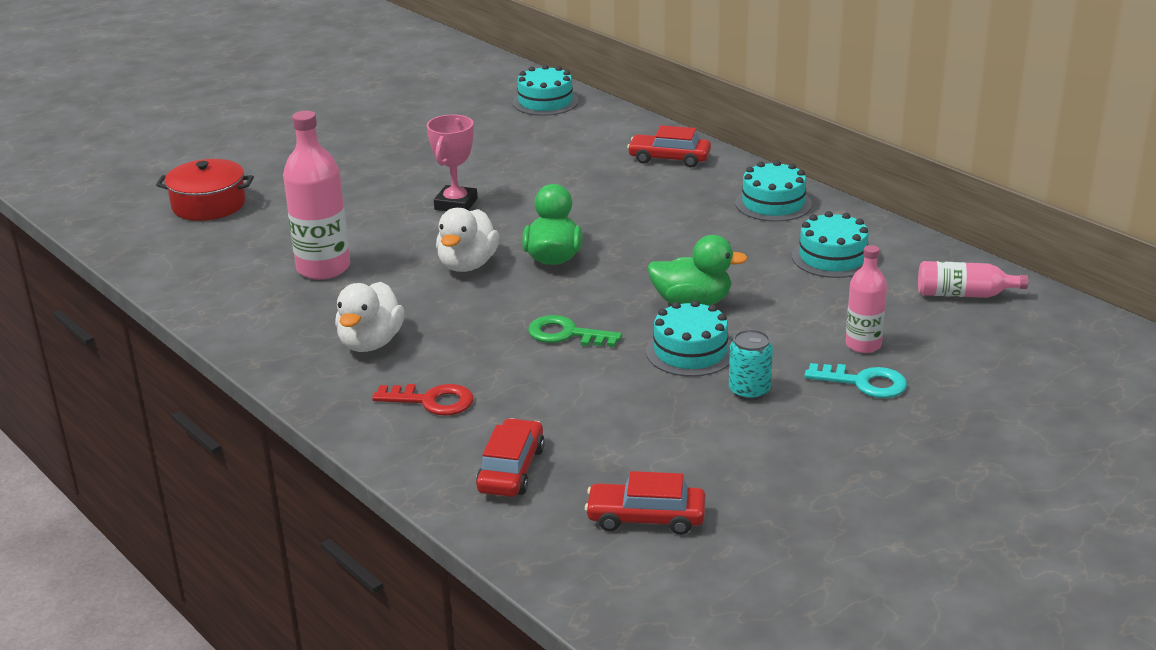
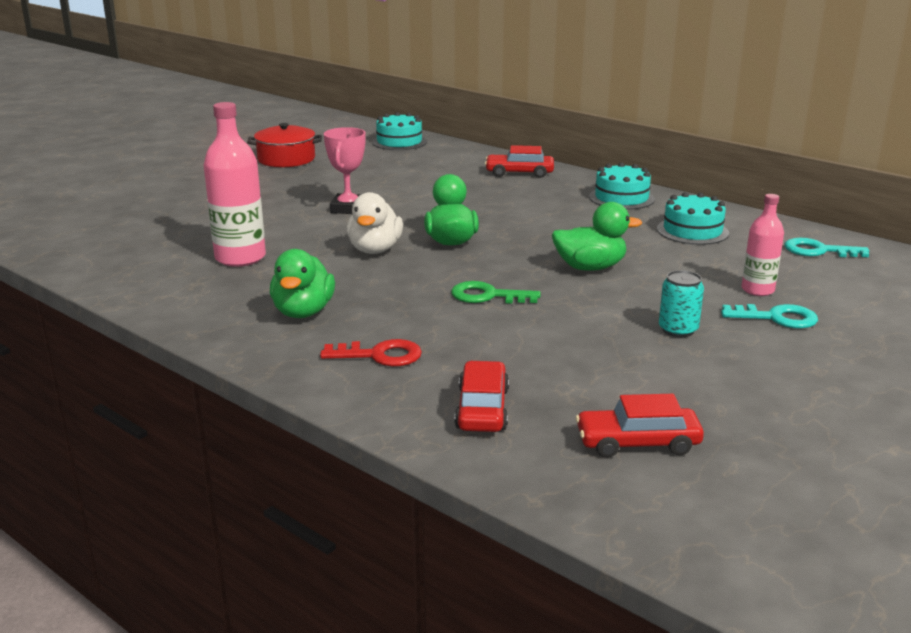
camera: 10 degrees left, 5 degrees down
red pot [156,159,254,221] -> red pot moved to [247,123,322,167]
white duck [335,282,404,352] -> green duck [270,249,335,318]
turquoise cake [646,300,732,377] -> none
pink bottle [918,261,1029,298] -> turquoise key [784,238,869,257]

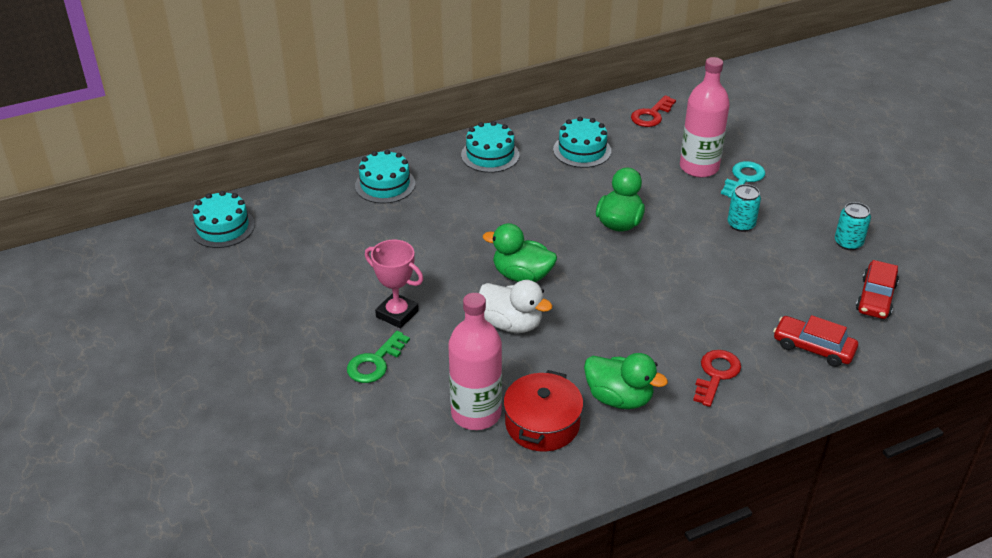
camera: 65 degrees left, 15 degrees up
red pot [247,123,322,167] -> red pot moved to [503,370,583,452]
green key [451,281,541,304] -> green key moved to [347,331,410,383]
red car [485,145,554,178] -> turquoise cake [355,150,415,204]
pink bottle [741,194,784,296] -> pink bottle [680,57,730,178], size x1.67
turquoise key [784,238,869,257] -> red key [631,95,676,127]
none -> turquoise can [835,202,871,250]

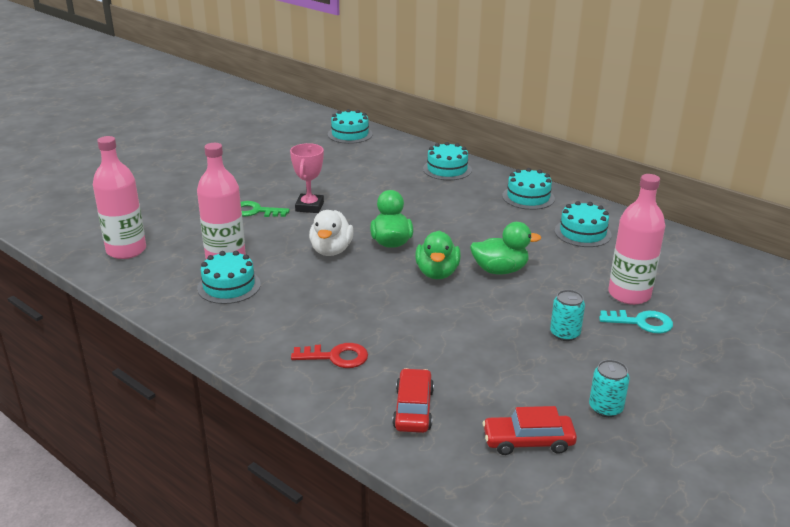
camera: 65 degrees right, 10 degrees down
red pot [503,370,583,452] -> turquoise cake [197,251,261,304]
green duck [584,353,668,409] -> green duck moved to [415,231,461,279]
red key [631,95,676,127] -> none
none -> pink bottle [93,136,146,259]

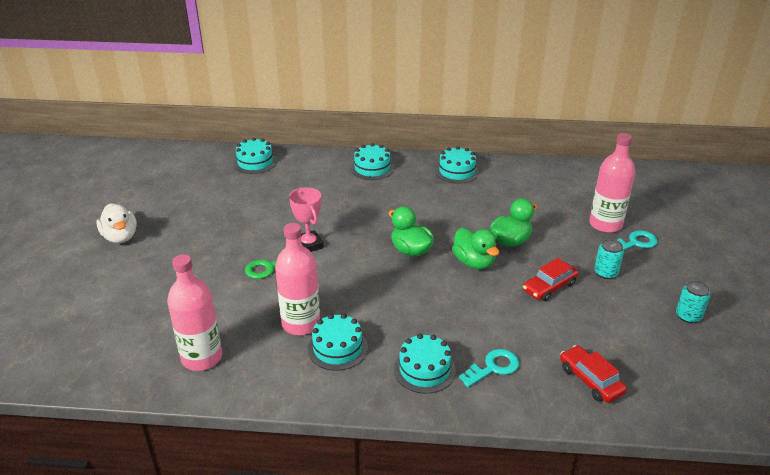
camera: 35 degrees left, 5 degrees up
red key [291,343,368,368] -> turquoise key [459,349,519,387]
white duck [309,210,354,256] -> white duck moved to [96,203,137,243]
red car [482,406,577,455] -> red car moved to [523,258,579,301]
turquoise cake [555,201,612,247] -> turquoise cake moved to [394,334,456,394]

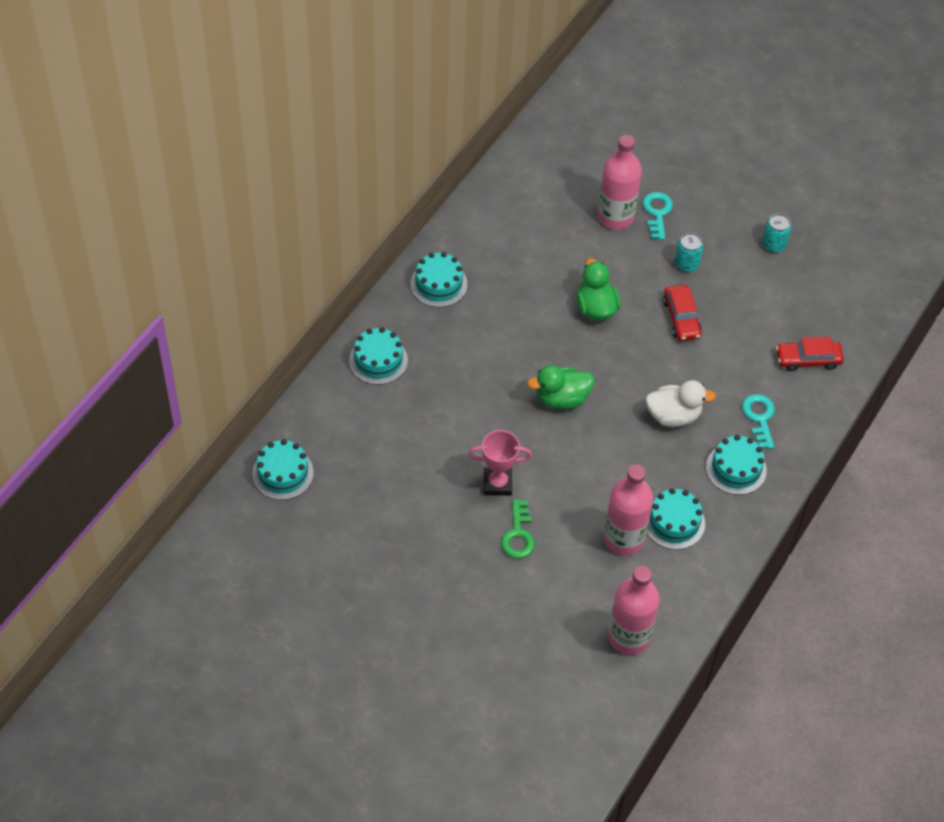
camera: 65 degrees left, 20 degrees up
white duck [96,203,137,243] -> white duck moved to [645,380,716,427]
green duck [452,227,499,269] -> none

